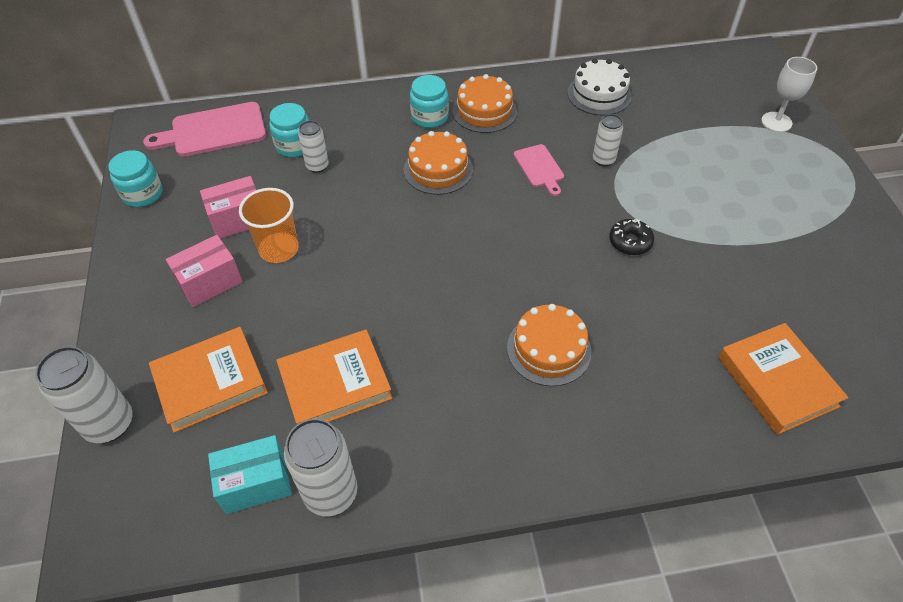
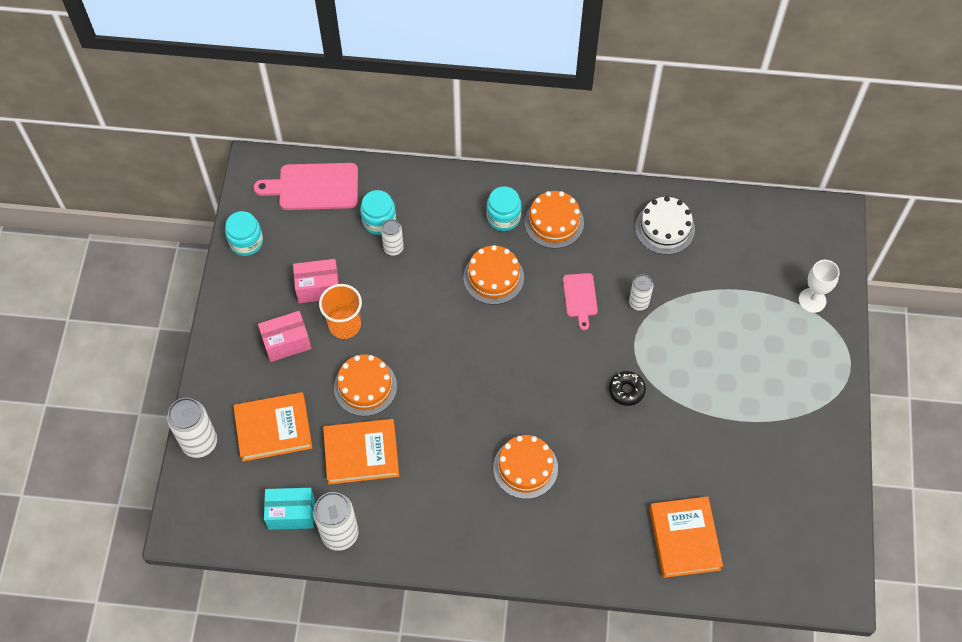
camera: 15 degrees right, 10 degrees up
none -> orange cake [334,354,397,416]

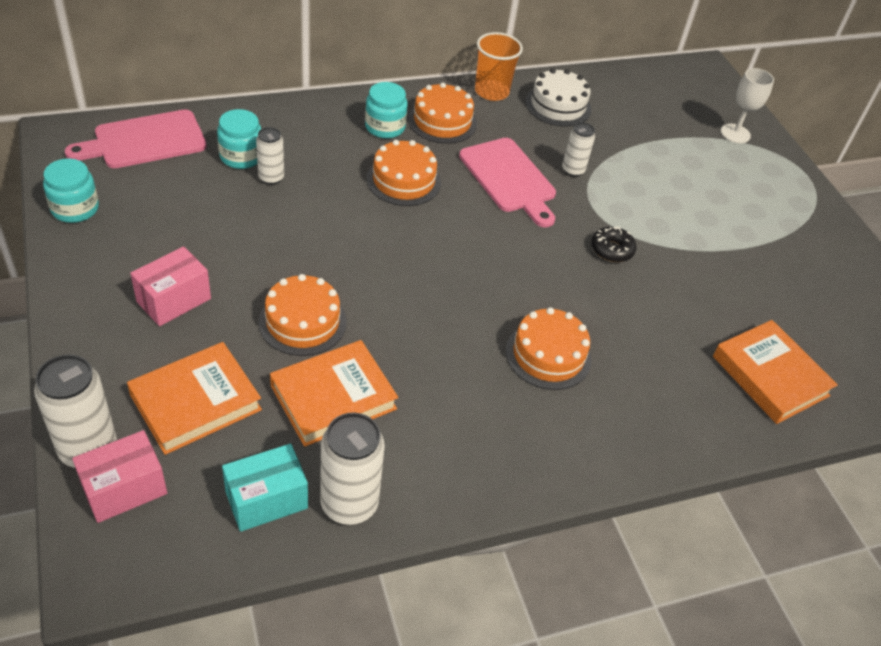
camera: 30 degrees left, 15 degrees down
pink box [293,259,339,303] -> pink box moved to [72,430,167,523]
orange cup [319,284,362,339] -> orange cup moved to [475,32,523,101]
pink cutting board [563,273,598,330] -> pink cutting board [459,138,556,228], size x1.74

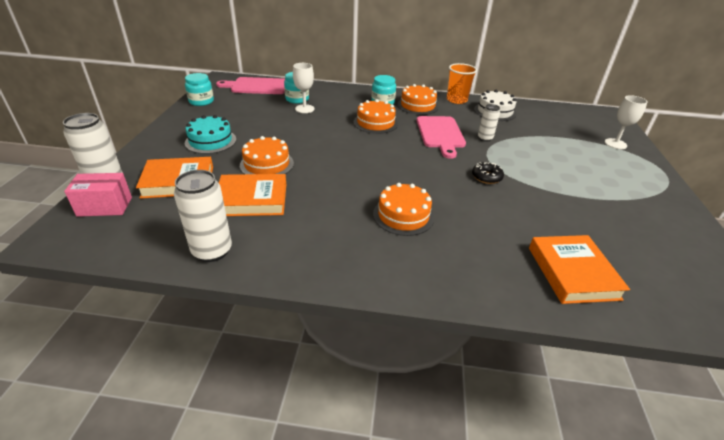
camera: 30 degrees right, 10 degrees down
pink box [130,246,211,326] -> turquoise cake [185,115,236,154]
turquoise box [222,444,308,532] -> none
white can [256,127,284,185] -> white goblet [293,63,314,113]

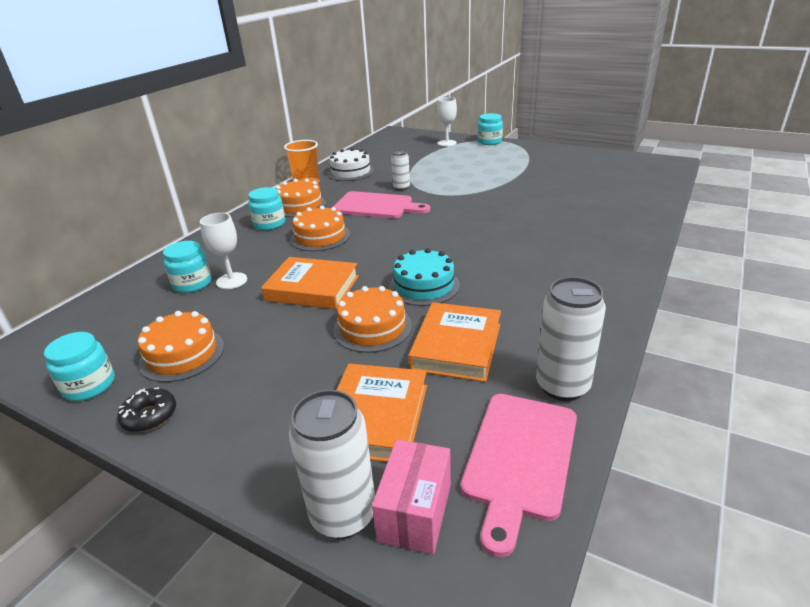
camera: 65 degrees left, 5 degrees down
turquoise cake [185,115,236,154] -> turquoise cake moved to [389,248,460,306]
pink cutting board [216,77,285,94] -> pink cutting board moved to [461,394,577,557]
orange cake [373,183,434,236] -> orange cake moved to [138,311,224,382]
black donut [472,162,504,184] -> black donut moved to [117,387,176,432]
orange book [529,235,630,304] -> orange book moved to [261,257,359,309]
none -> turquoise jar [477,113,503,145]

